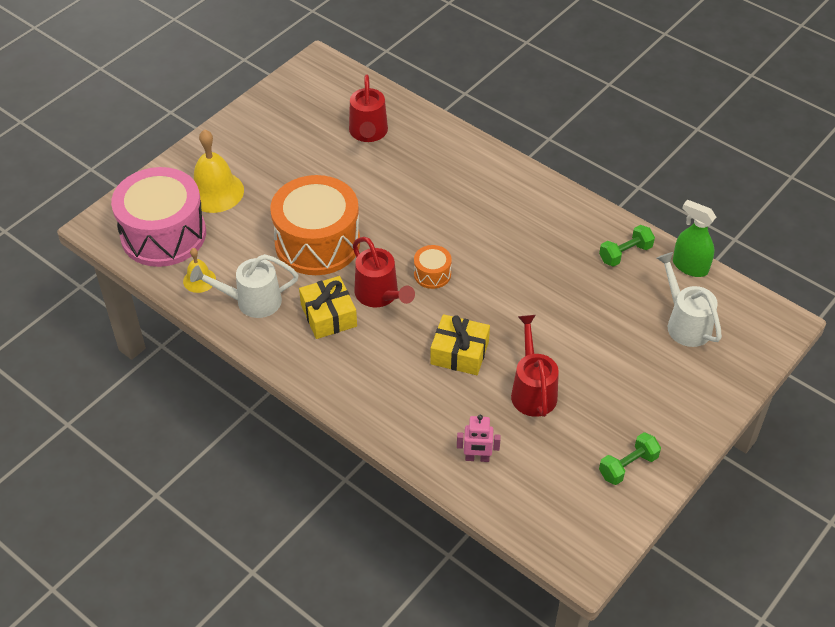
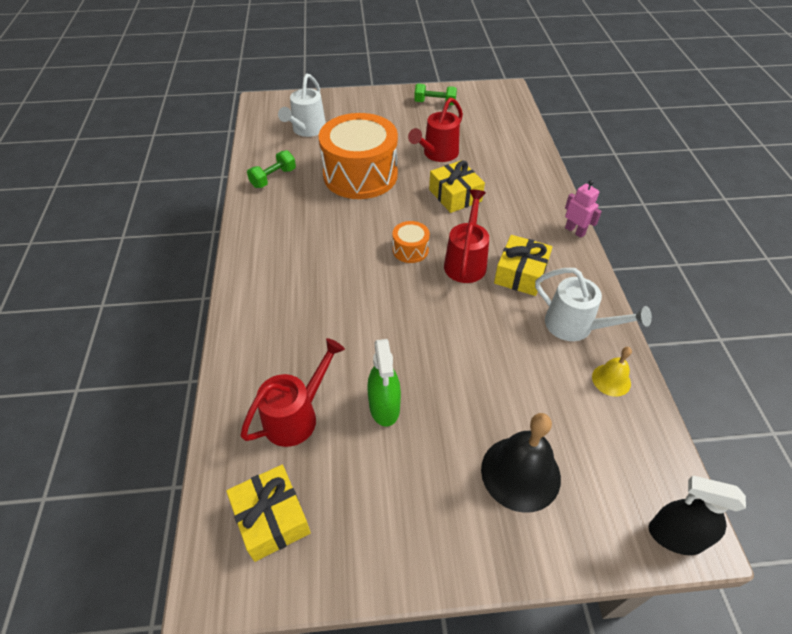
camera: 135 degrees left, 0 degrees up
pink drum [111,167,206,267] -> none
yellow bell [194,129,244,213] -> black bell [481,413,561,513]
orange drum [270,175,360,275] -> orange drum moved to [319,113,398,199]
pink robot [457,415,501,462] -> pink robot moved to [565,180,602,238]
green dumbbell [599,225,655,267] -> green dumbbell turned 60 degrees counterclockwise [247,150,296,188]
green spray bottle [673,200,716,277] -> green spray bottle moved to [367,339,401,427]
none -> yellow gift [226,465,311,562]
none -> black spray bottle [649,476,746,555]

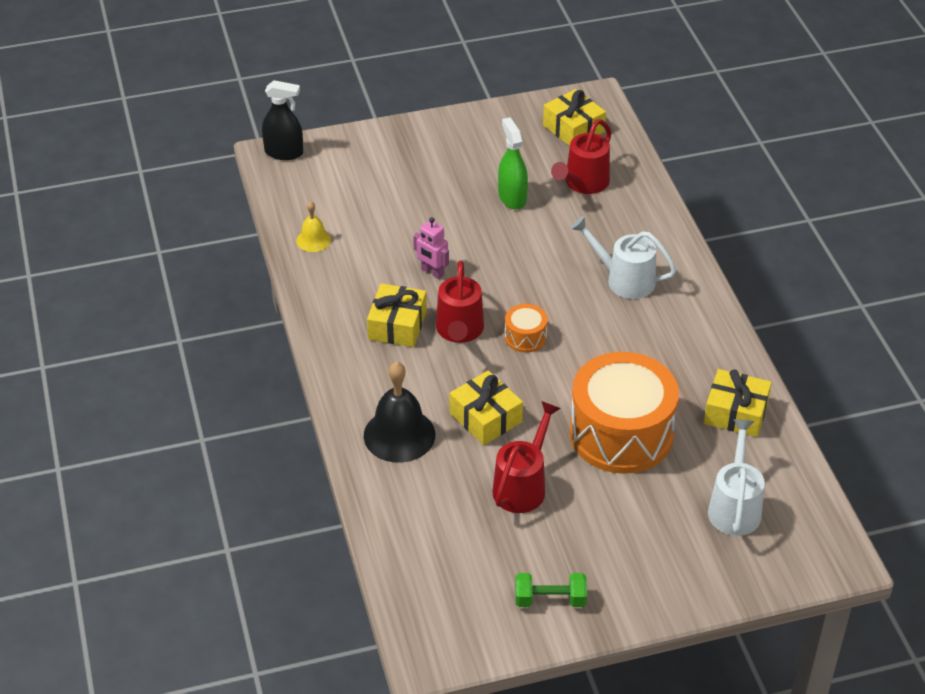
camera: 170 degrees right, 5 degrees down
green dumbbell [247,150,296,188] -> yellow gift [704,369,772,437]
black bell [481,413,561,513] -> black bell moved to [364,362,435,463]
white watering can [535,268,652,341] -> white watering can moved to [570,216,676,299]
pink robot [565,180,602,238] -> pink robot moved to [413,217,449,279]

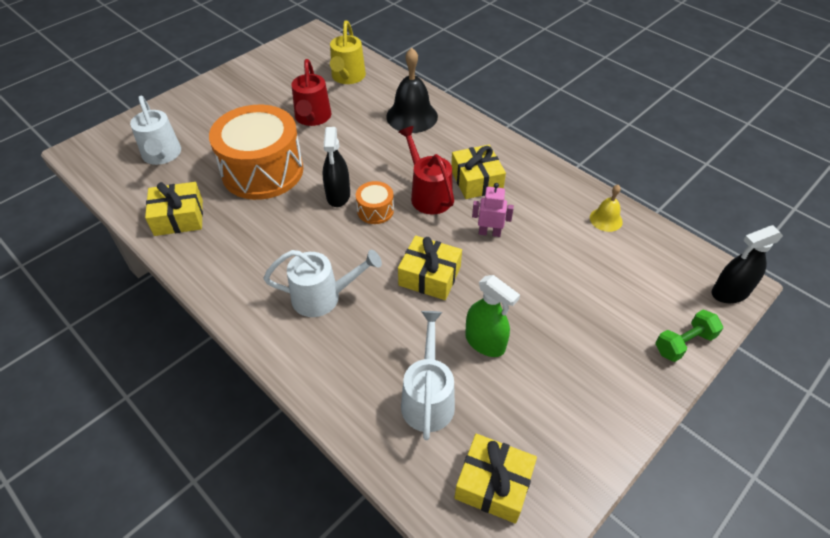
camera: 150 degrees right, 5 degrees up
yellow gift [450,370,523,445] -> yellow gift moved to [398,236,462,300]
green dumbbell [515,573,587,607] -> green dumbbell moved to [655,310,723,362]
red watering can [551,119,612,194] -> white watering can [401,311,455,440]
none -> black spray bottle [323,127,350,207]
none -> yellow watering can [330,20,366,84]

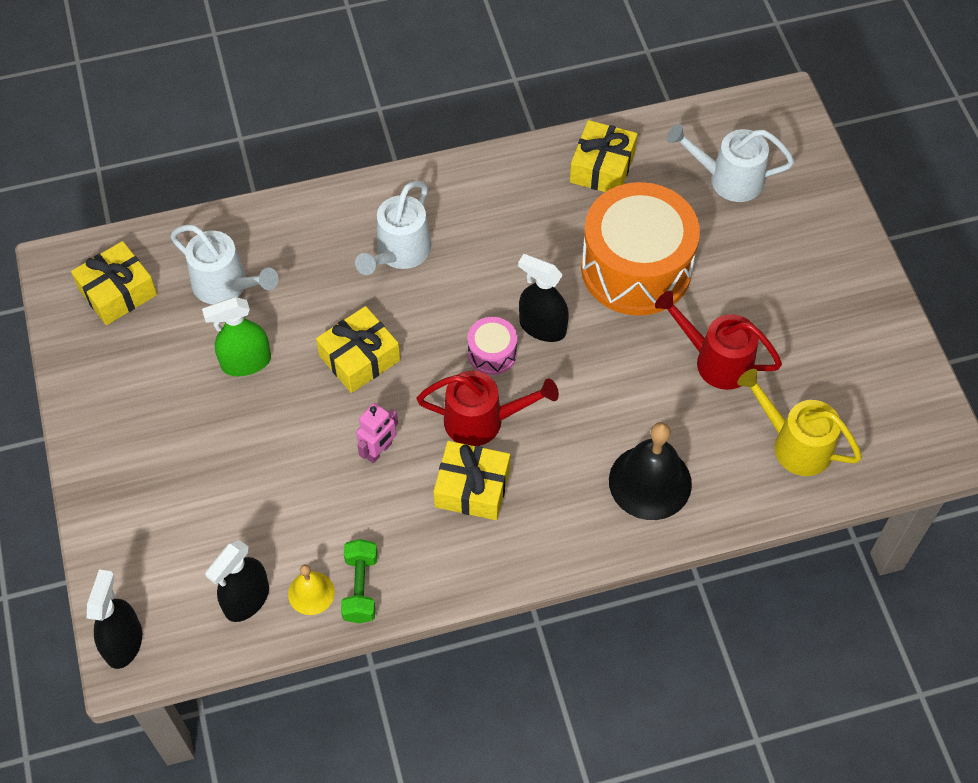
camera: 120 degrees right, 10 degrees up
orange drum [356,181,394,224] -> pink drum [468,317,517,375]
green dumbbell [655,310,723,362] -> green dumbbell moved to [341,539,378,623]
none -> black spray bottle [205,540,269,622]

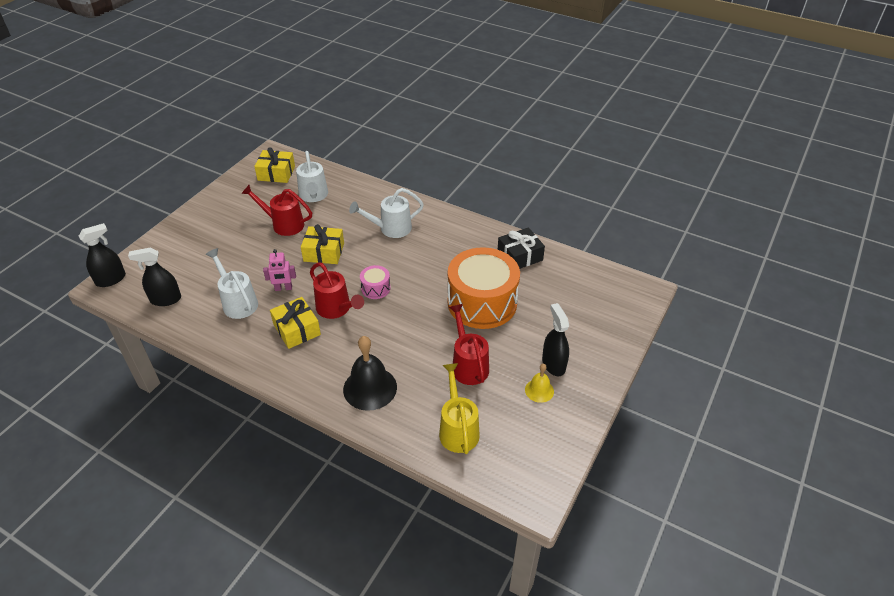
camera: 45 degrees right, 15 degrees down
green spray bottle [202,297,271,376] -> red watering can [241,185,312,236]
yellow bell [288,565,335,615] -> yellow bell moved to [525,364,554,403]
green dumbbell [341,539,378,623] -> none
black spray bottle [518,254,569,342] -> black spray bottle moved to [542,303,569,376]
yellow gift [570,120,637,192] -> black gift [498,227,545,269]
white watering can [667,124,794,202] -> white watering can moved to [205,248,258,319]

